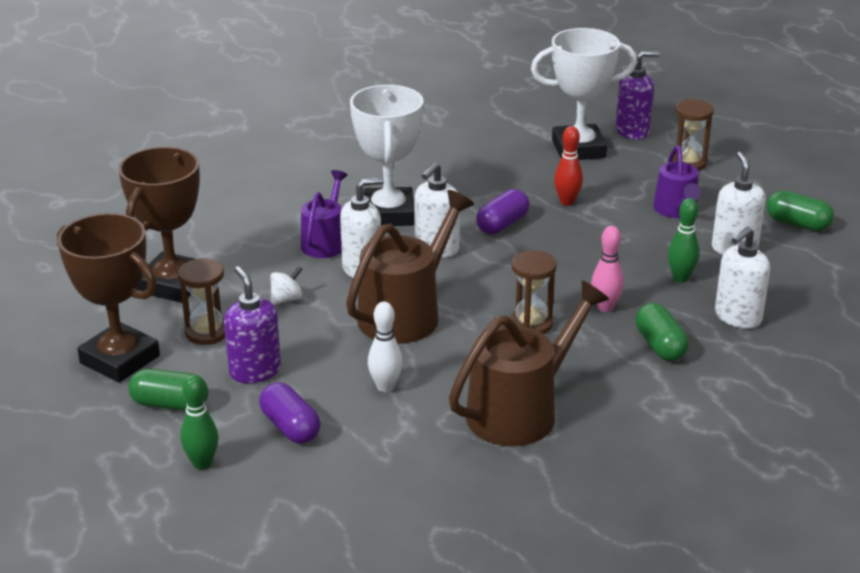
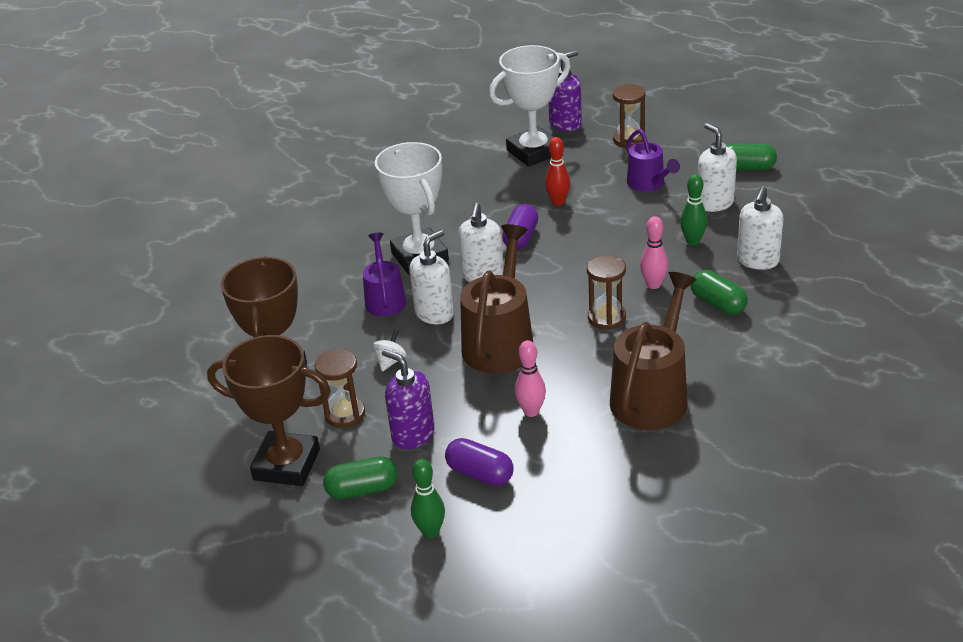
camera: 20 degrees left, 5 degrees up
white bowling pin [368,301,403,392] -> pink bowling pin [515,340,546,417]

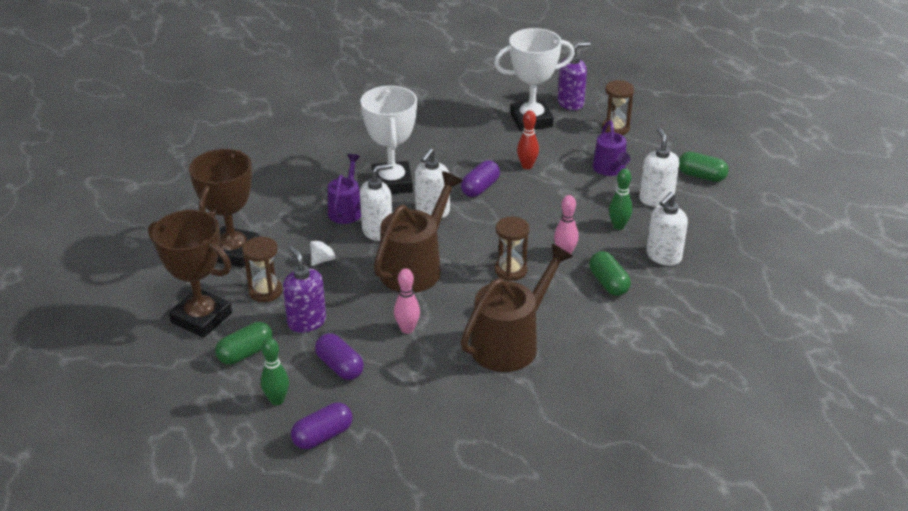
camera: 15 degrees right, 0 degrees up
green capsule [323,456,398,499] -> green capsule turned 45 degrees counterclockwise [215,322,273,365]
none -> purple capsule [291,402,353,449]

